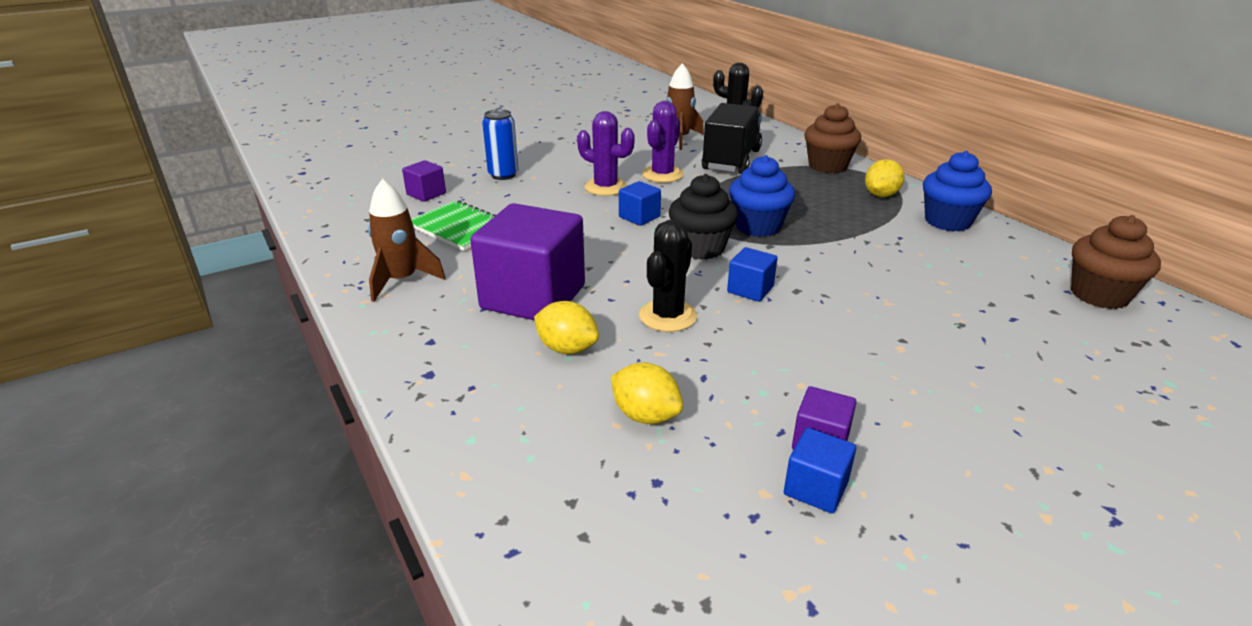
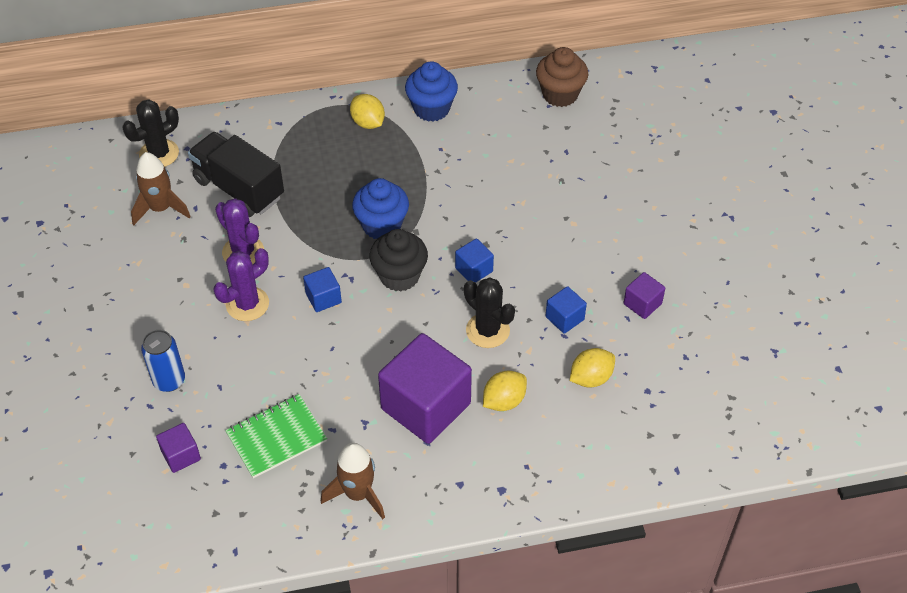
camera: 70 degrees left, 20 degrees up
blue cube [784,428,856,513] -> blue cube moved to [546,286,587,334]
brown cupcake [804,103,861,174] -> none

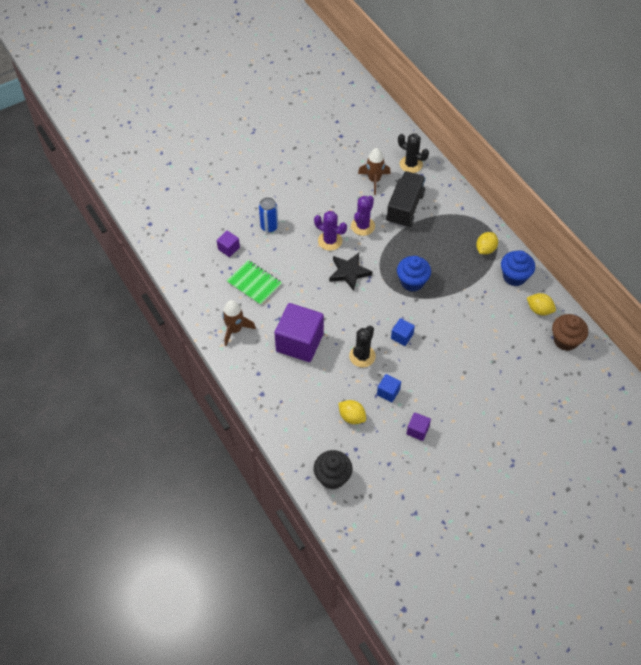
camera: 70 degrees right, 5 degrees up
blue cube [303,267,342,312] -> black star [329,253,372,291]
black cupcake [369,229,428,292] -> black cupcake moved to [314,450,353,490]
yellow lemon [483,371,527,411] -> yellow lemon moved to [527,293,556,315]

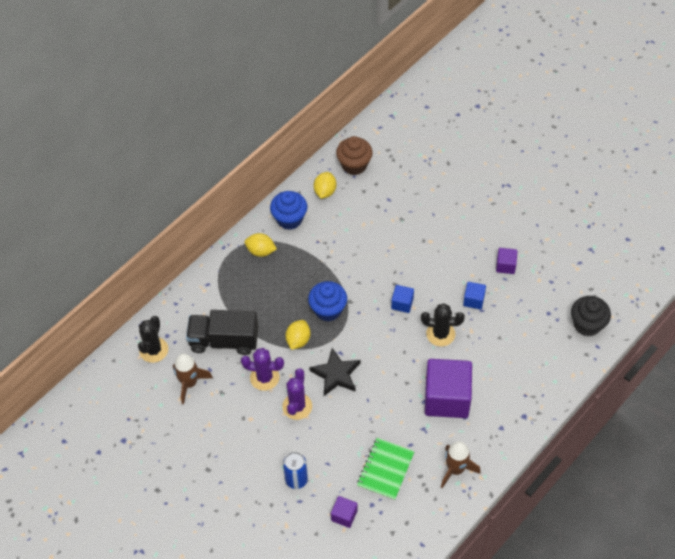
camera: 105 degrees left, 0 degrees up
yellow lemon [339,400,366,424] -> yellow lemon moved to [286,320,310,350]

